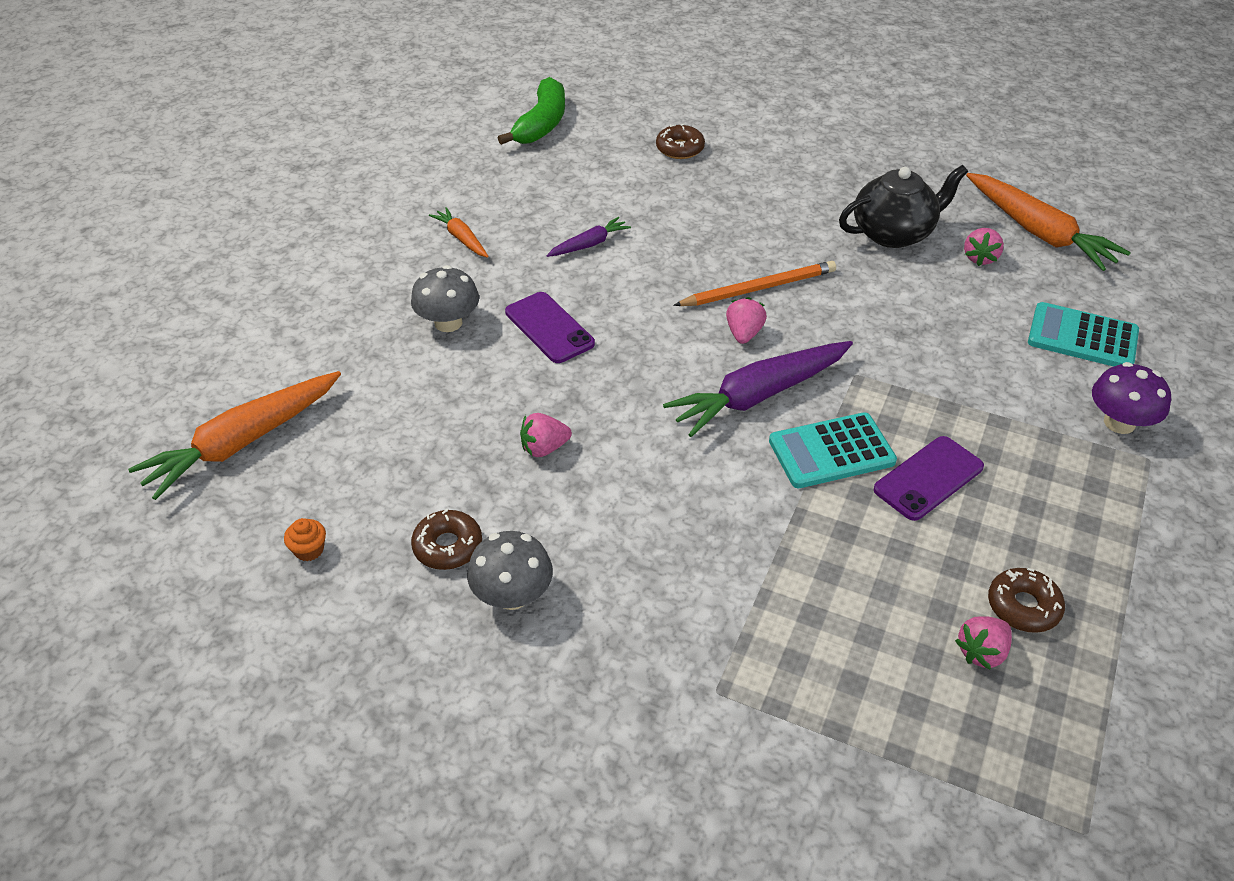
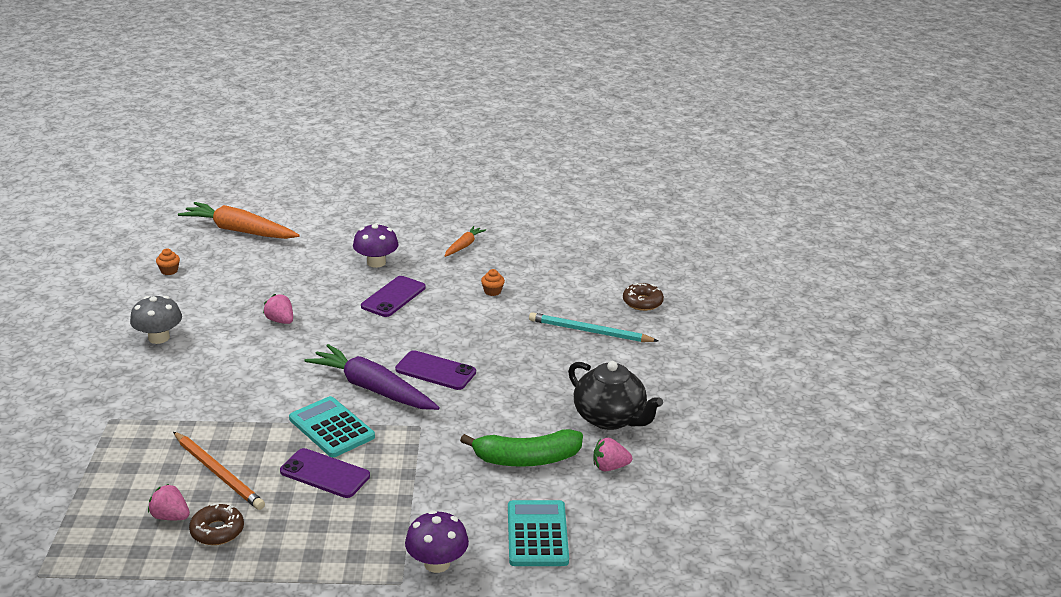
camera: 65 degrees right, 15 degrees down
grey mushroom [411,265,479,332] -> purple mushroom [353,223,399,268]
brown donut [411,509,482,570] -> none
green banana [498,77,565,145] -> green banana moved to [460,429,583,467]
purple carrot [547,217,631,257] -> orange cupcake [481,269,505,296]
orange pencil [673,261,836,306] -> orange pencil moved to [173,432,265,510]
pink strawberry [726,297,767,344] -> purple phone [395,350,476,390]
orange carrot [966,173,1131,271] -> none
none -> turquoise pencil [529,312,658,342]

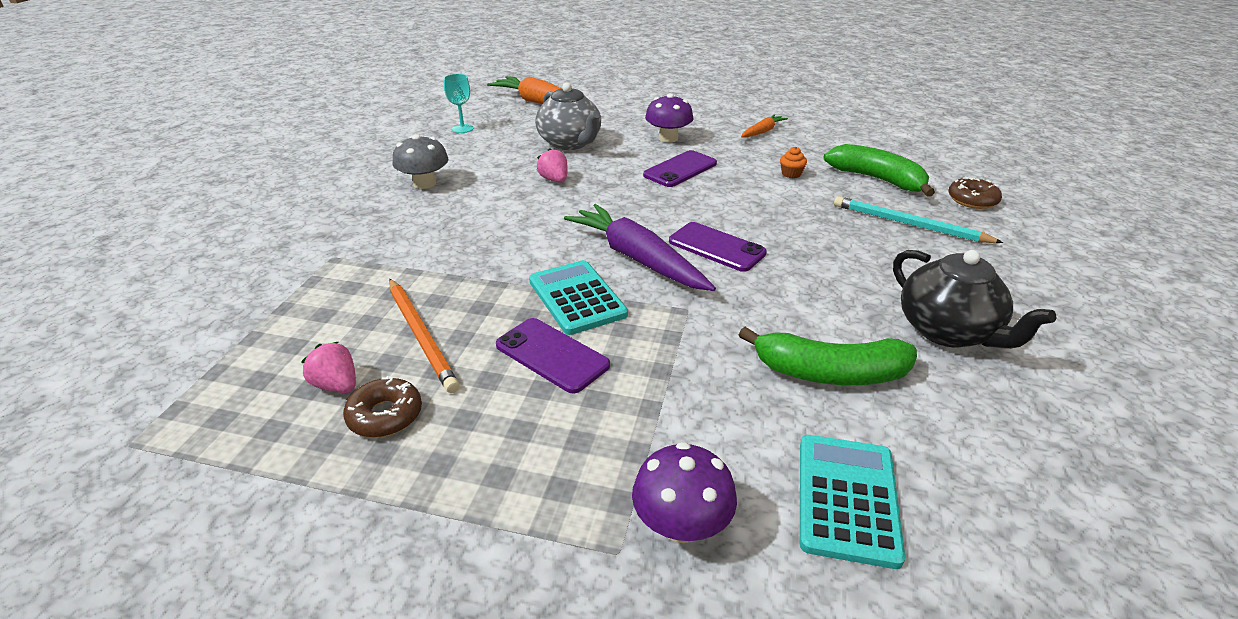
camera: 15 degrees right, 5 degrees up
orange cupcake [156,249,180,275] -> turquoise goblet [444,74,474,133]
pink strawberry [593,438,632,471] -> none
none -> grey teapot [535,82,601,150]
none -> green banana [824,144,935,197]

